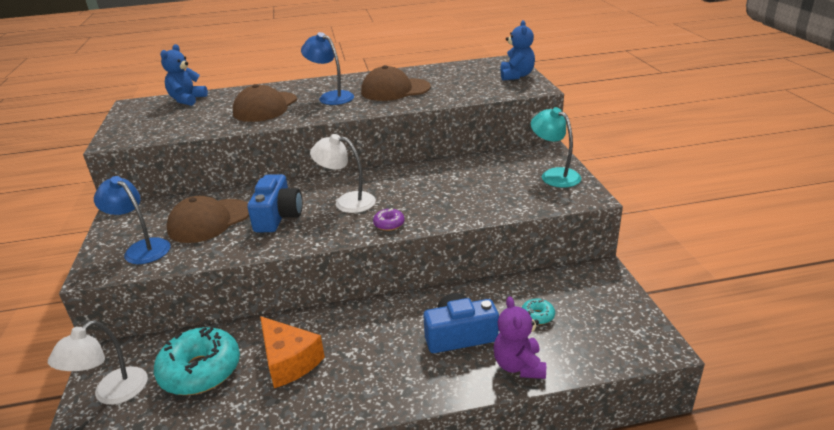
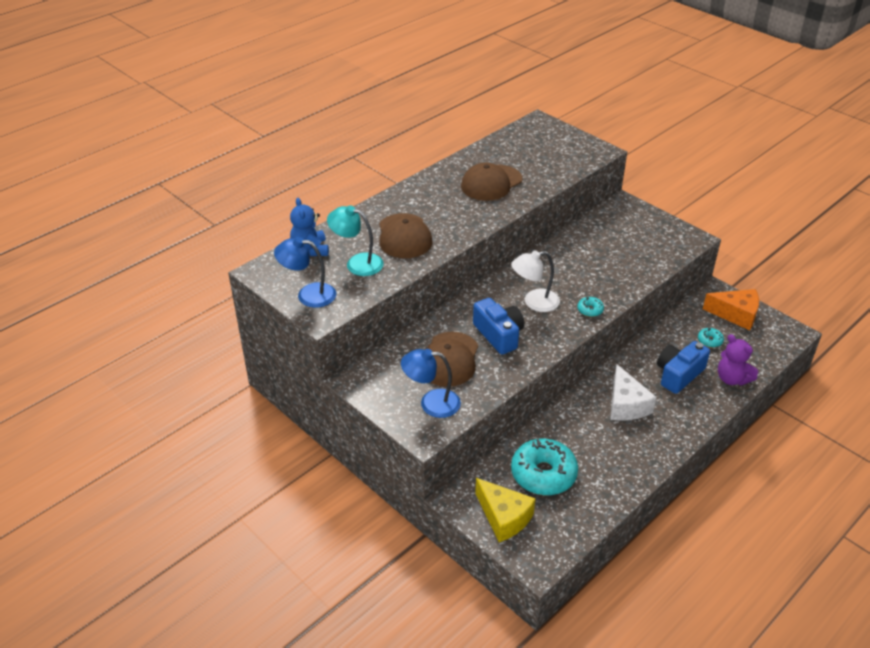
camera: 35 degrees left, 10 degrees up
white lamp [48,320,148,405] -> yellow cheese [475,478,536,542]
orange cheese [260,316,325,388] -> orange cheese moved to [703,289,759,330]
blue lamp [301,32,354,105] -> blue lamp moved to [274,237,336,308]
purple donut [373,208,405,231] -> turquoise donut [577,297,604,317]
blue teddy bear [500,20,535,81] -> none
turquoise lamp [531,107,581,188] -> turquoise lamp moved to [327,205,384,276]
none -> white cheese [610,364,656,421]

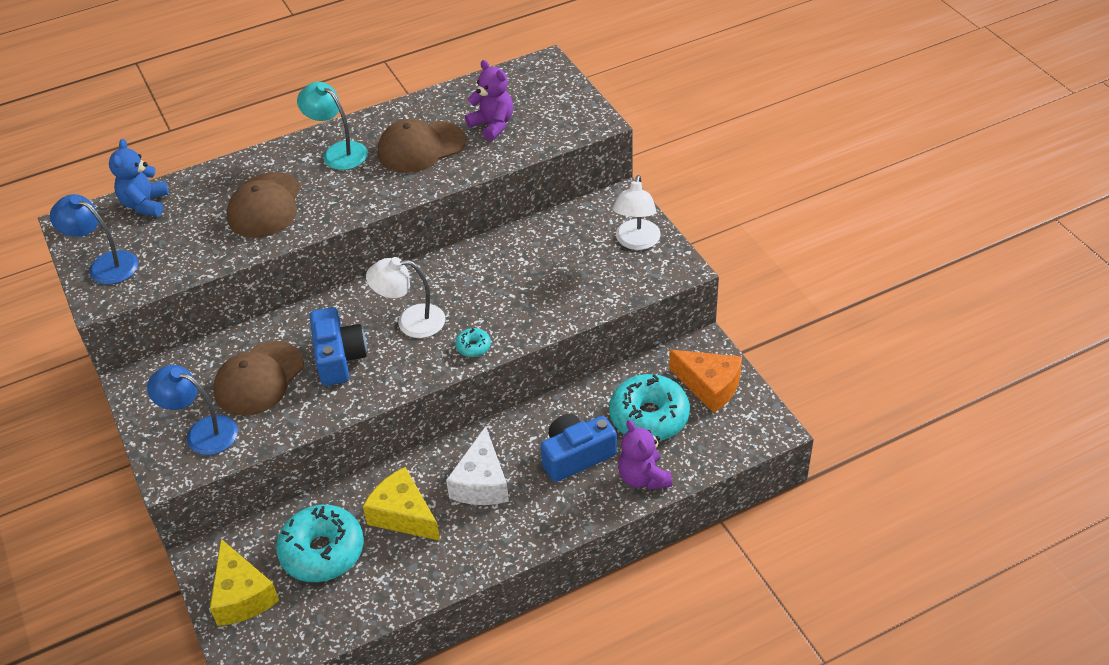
camera: 20 degrees right, 5 degrees up
turquoise lamp [327,205,384,276] -> turquoise lamp moved to [297,82,368,170]
turquoise donut [698,328,724,348] -> turquoise donut [609,374,690,441], size x2.28
none -> yellow cheese [363,467,440,541]
none -> purple teddy bear [465,60,513,141]
none -> white lamp [613,175,661,250]

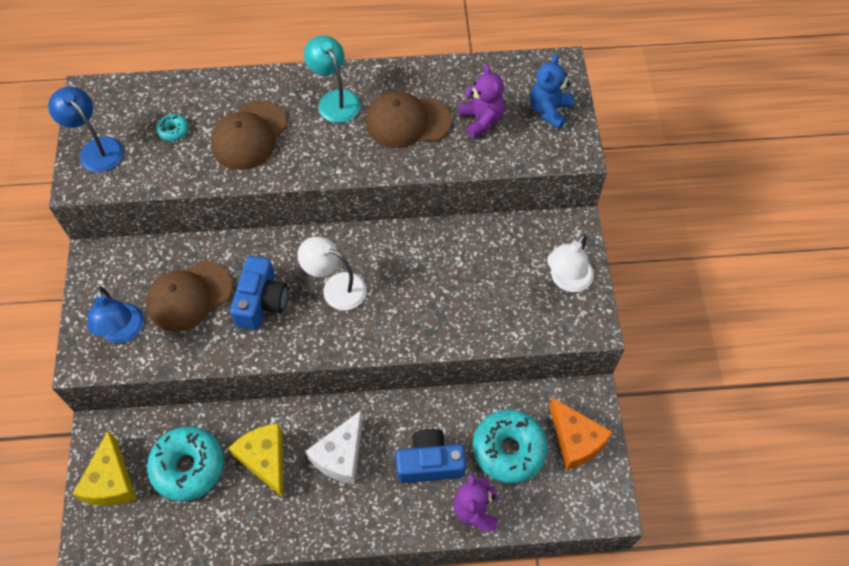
camera: 20 degrees right, 15 degrees up
blue teddy bear [109,139,169,217] -> blue teddy bear moved to [530,54,574,129]
blue lamp [147,365,238,455] -> blue lamp turned 150 degrees counterclockwise [87,286,144,343]
turquoise donut [455,328,491,357] -> turquoise donut moved to [157,114,189,141]

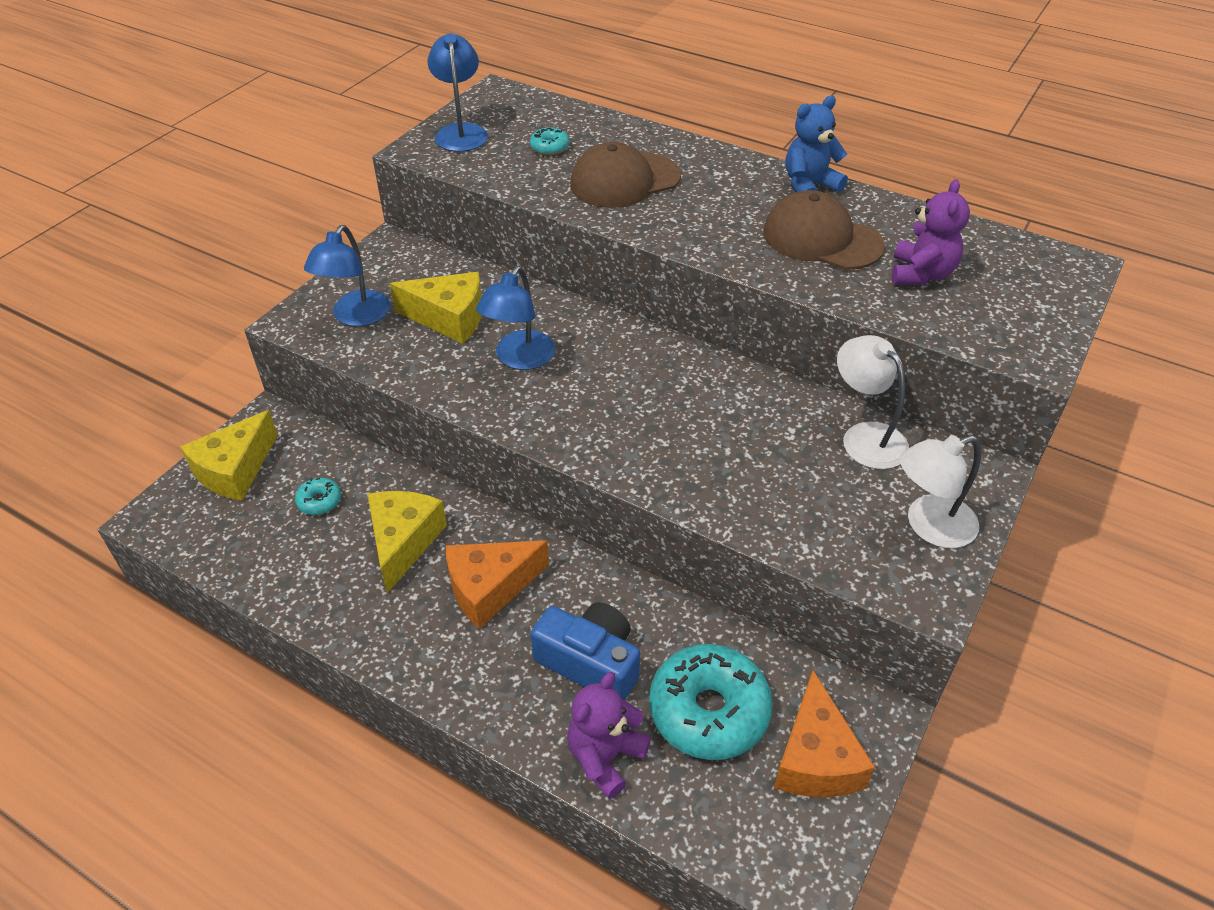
camera: 35 degrees right, 15 degrees down
brown cap [146,261,233,332] -> yellow cheese [390,272,482,344]
turquoise donut [147,427,224,501] -> turquoise donut [295,478,341,515], size x0.44
blue camera [230,256,288,330] -> blue lamp [476,266,555,370]
white lamp [297,237,367,310] -> white lamp moved to [837,335,909,469]
turquoise lamp [304,36,360,123] -> none
white cheese [305,410,363,484] -> orange cheese [446,540,549,629]
blue teddy bear [530,54,574,129] -> blue teddy bear moved to [786,96,848,192]

